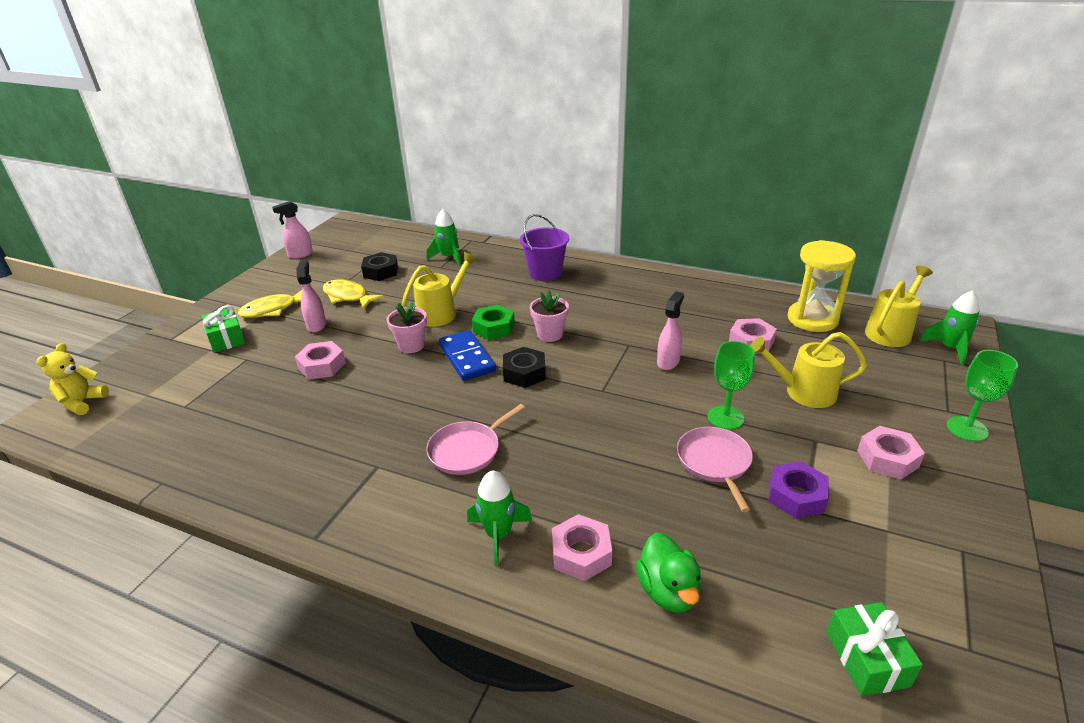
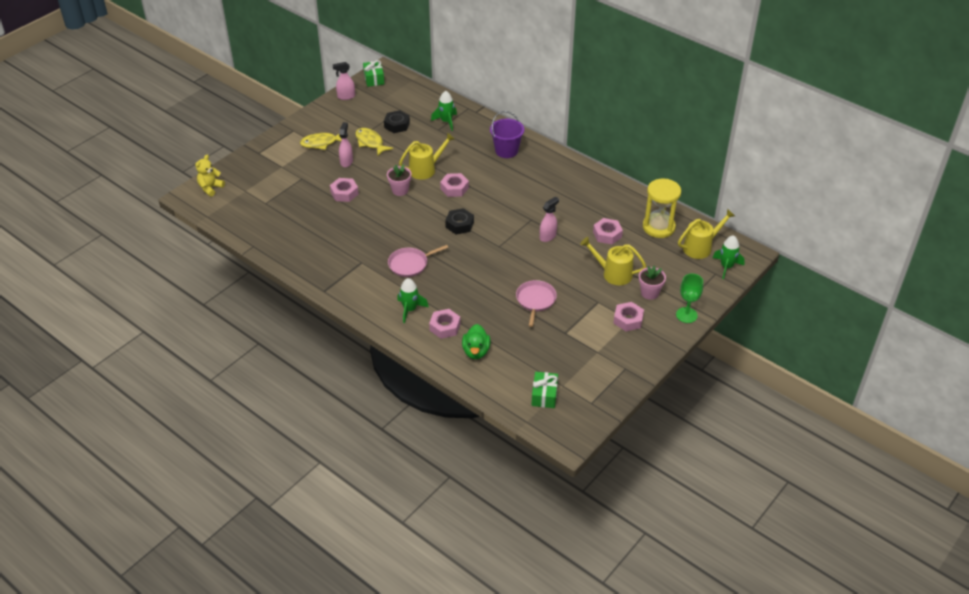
camera: 15 degrees right, 10 degrees up
green gift [202,305,245,353] -> green gift moved to [363,60,384,87]
blue domino [439,330,496,381] -> none
green nut [472,305,515,340] -> pink nut [440,173,469,197]
pink flower pot [530,290,569,342] -> pink flower pot moved to [639,266,666,300]
green goblet [708,341,755,430] -> none
purple nut [768,461,829,519] -> none

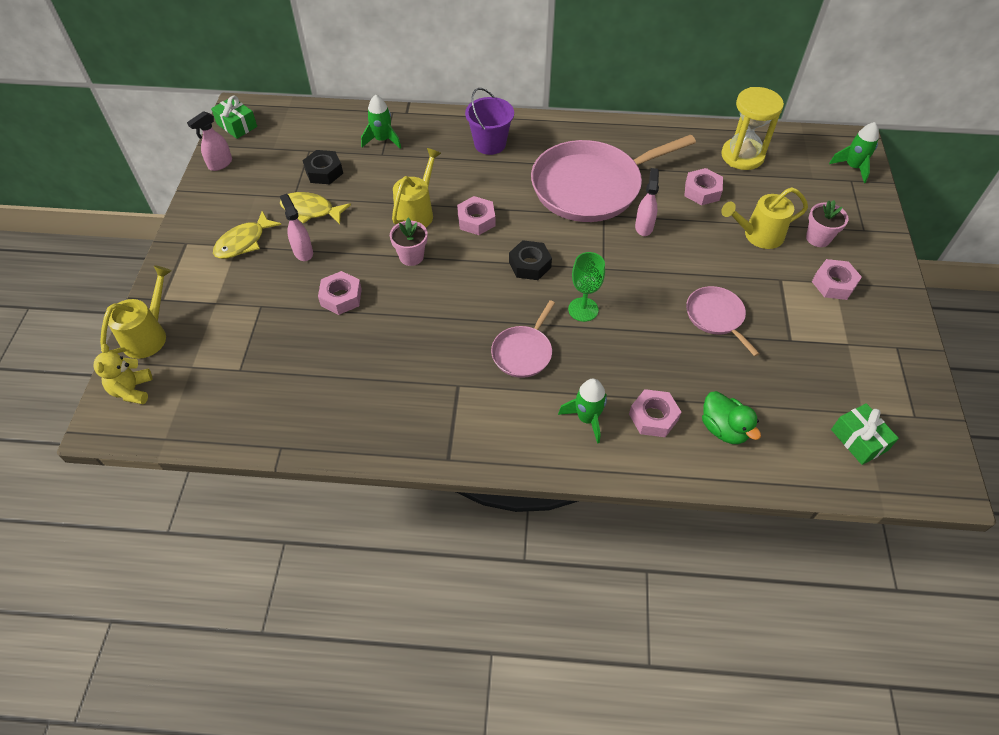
camera: 35 degrees left, 10 degrees up
green goblet [676,273,703,323] -> green goblet moved to [568,252,605,322]
yellow watering can [678,209,735,259] -> yellow watering can moved to [100,266,171,359]
none -> pink pan [531,135,696,222]

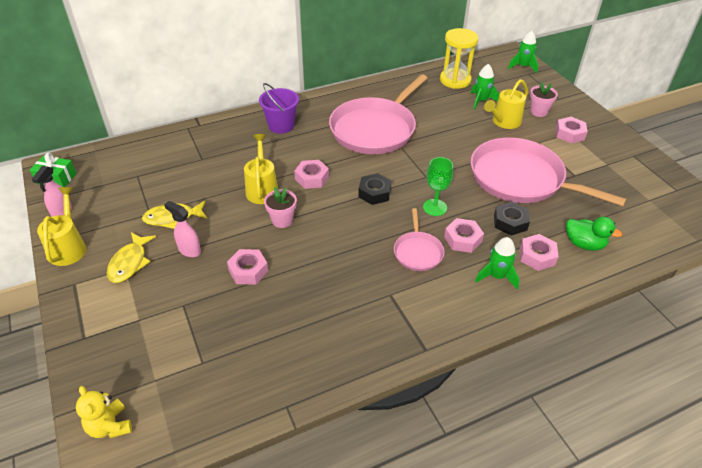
camera: 30 degrees left, 10 degrees down
yellow watering can [100,266,171,359] -> yellow watering can moved to [37,187,86,266]
black nut [302,150,343,184] -> black nut moved to [494,201,530,236]
green rocket [361,95,401,149] -> green rocket moved to [471,64,499,110]
pink spray bottle [635,168,659,236] -> none
pink nut [684,168,723,205] -> pink nut moved to [444,218,484,253]
pink pan [686,286,760,357] -> pink pan [471,138,627,206], size x2.11
green gift [831,403,899,465] -> none

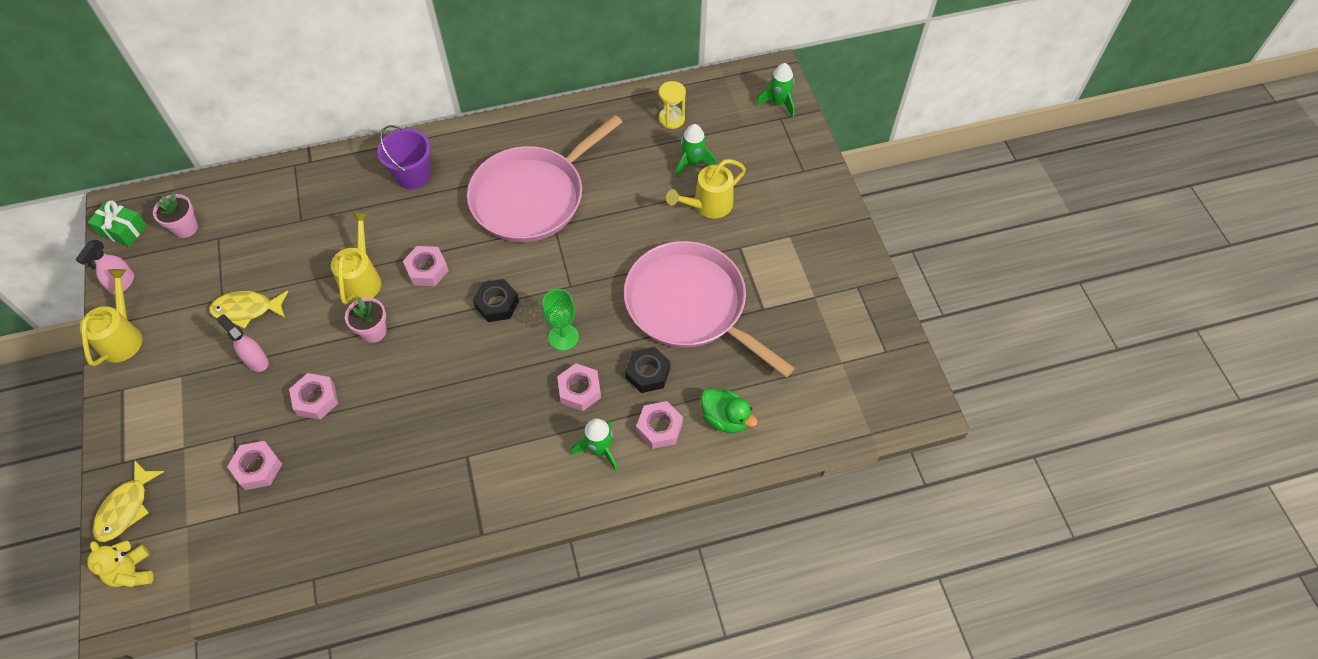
camera: 10 degrees right, 15 degrees up
yellow fish [107,232,156,283] -> yellow fish moved to [93,461,164,542]
pink pan [394,208,444,271] -> none
yellow hourglass [440,28,478,89] -> yellow hourglass [659,81,686,129], size x0.60
pink flower pot [530,82,558,117] -> pink flower pot moved to [153,193,198,238]
pink nut [556,117,588,144] -> pink nut moved to [227,441,282,490]

